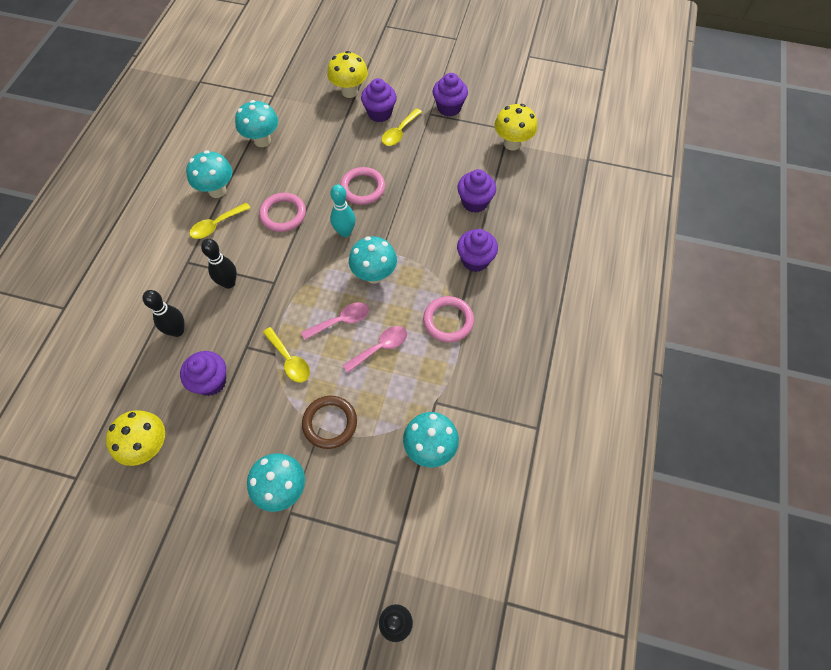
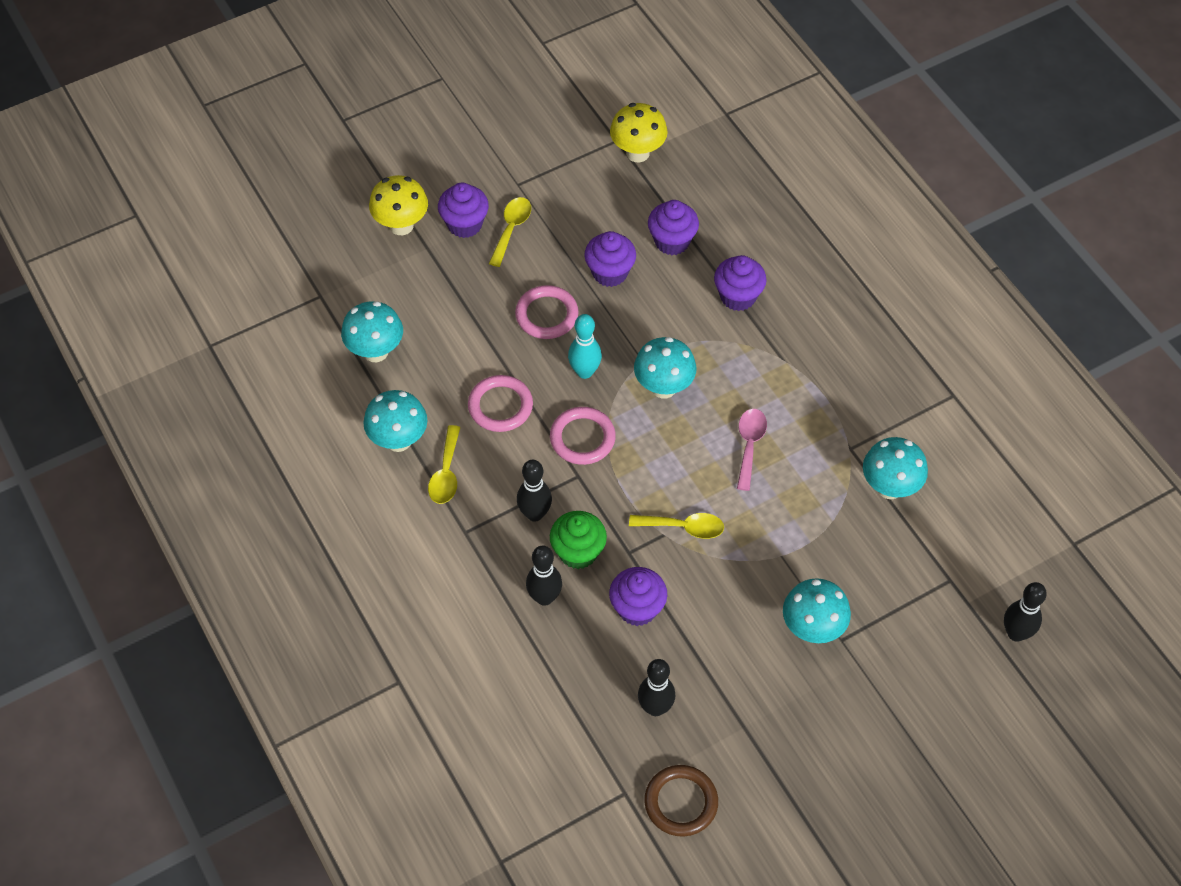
camera: 45 degrees left, 5 degrees down
yellow mushroom [106,410,165,466] -> black bowling pin [638,659,675,716]
pink spoon [301,302,369,340] -> none
brown ring [302,396,357,449] -> brown ring moved to [644,765,718,837]
yellow spoon [382,108,422,146] -> yellow spoon turned 150 degrees counterclockwise [489,197,531,267]
pink ring [423,296,474,342] -> pink ring moved to [550,407,616,465]
purple cupcake [433,73,468,117] -> purple cupcake moved to [584,231,636,287]
none -> green cupcake [550,511,607,569]

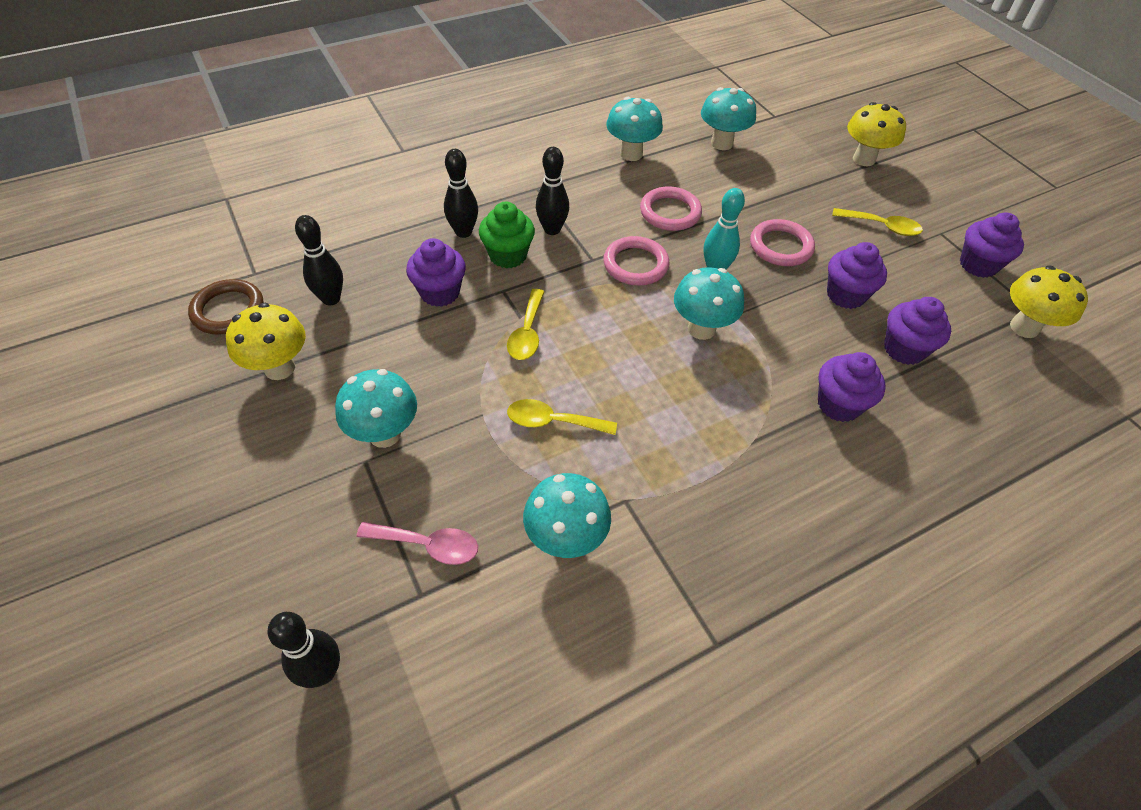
camera: 90 degrees right, 5 degrees down
yellow spoon [428,425,460,504] -> yellow spoon moved to [507,399,617,435]
purple cupcake [438,183,489,238] -> purple cupcake moved to [960,212,1024,278]
pink spoon [737,409,767,491] -> pink spoon moved to [357,522,478,565]
none -> yellow mushroom [226,303,306,380]

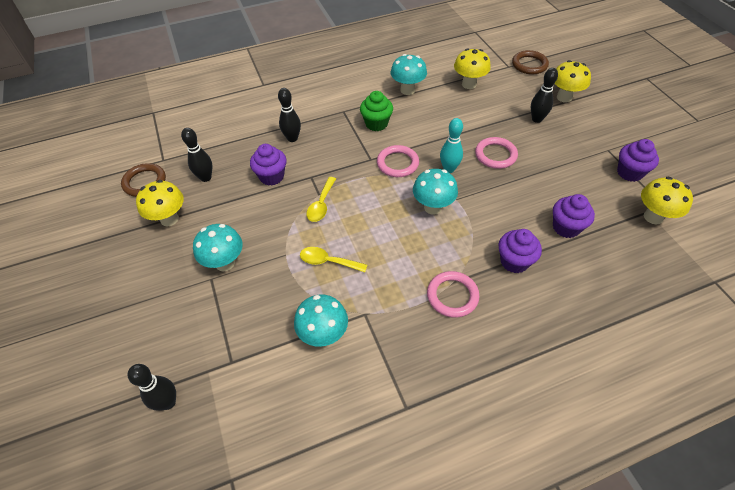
camera: 10 degrees right, 0 degrees up
pink spoon [357,522,478,565] -> none
green cupcake [479,202,535,269] -> green cupcake moved to [360,91,393,131]
black bowling pin [536,147,569,235] -> black bowling pin moved to [531,68,558,123]
pink ring [640,187,702,231] -> pink ring moved to [427,271,480,318]
turquoise mushroom [701,87,756,150] -> yellow mushroom [454,48,491,89]
purple cupcake [827,242,887,309] -> none
yellow spoon [832,208,923,236] -> none
none -> brown ring [512,50,549,75]

